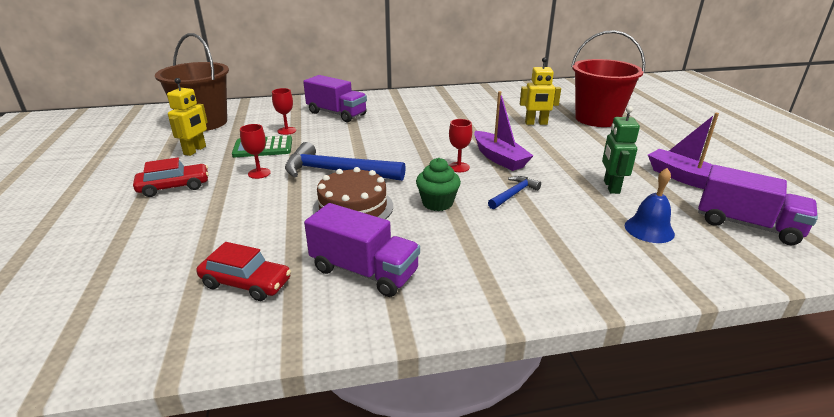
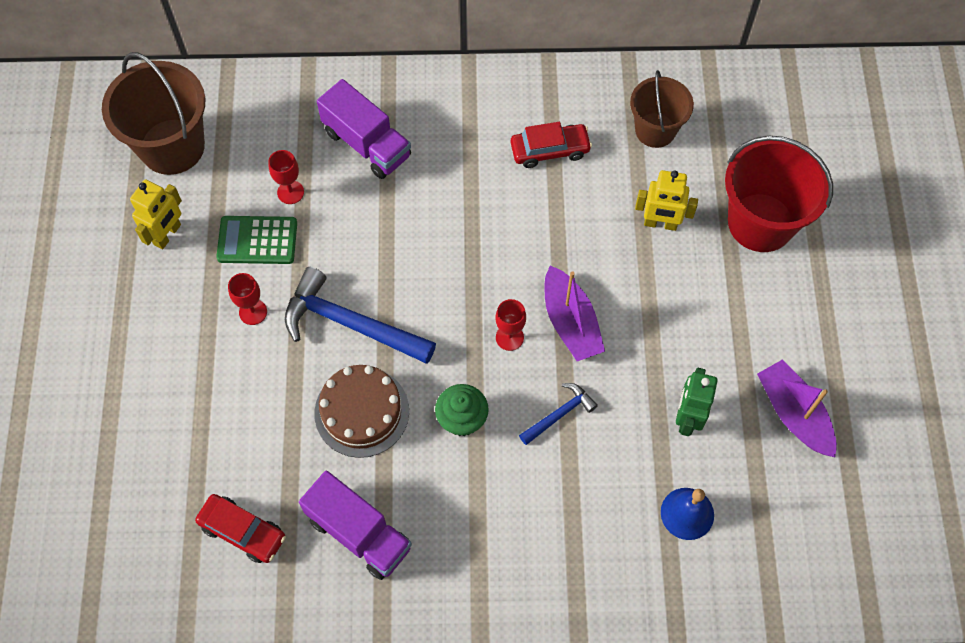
camera: 10 degrees right, 35 degrees up
red car [133,158,209,197] -> red car moved to [511,122,592,168]
purple truck [698,165,818,245] -> none
none -> brown bucket [630,70,694,148]

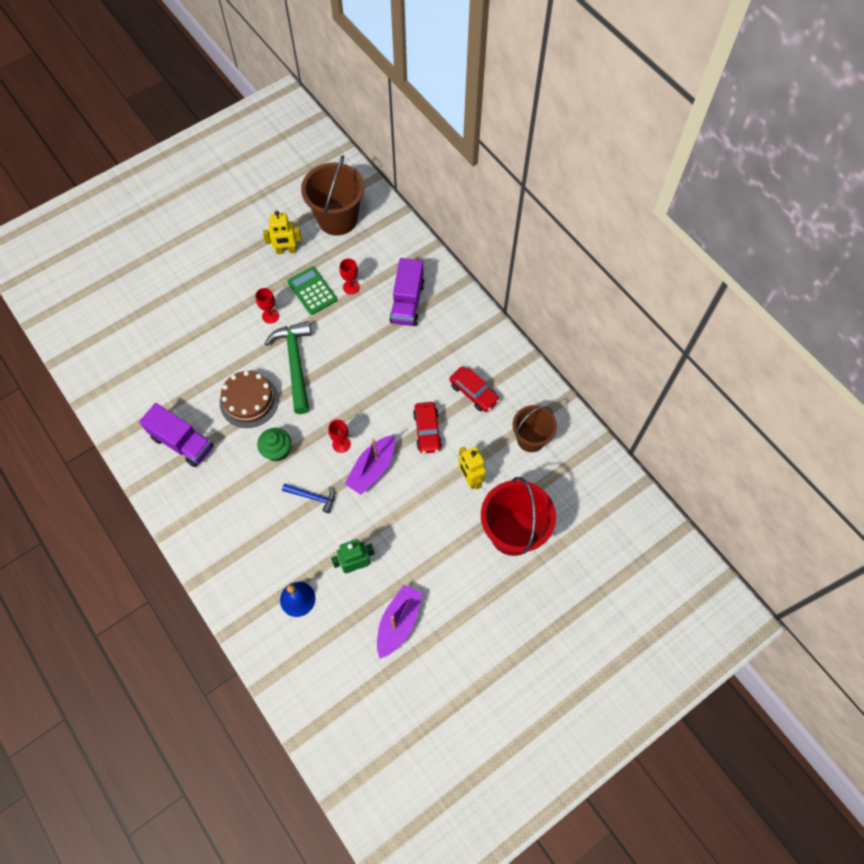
camera: 55 degrees right, 0 degrees up
red car [195,494,286,563] -> red car moved to [413,402,442,454]
blue hammer [285,267,436,364] -> green hammer [264,321,312,414]
purple truck [299,471,412,580] -> purple truck turned 60 degrees counterclockwise [139,403,213,467]

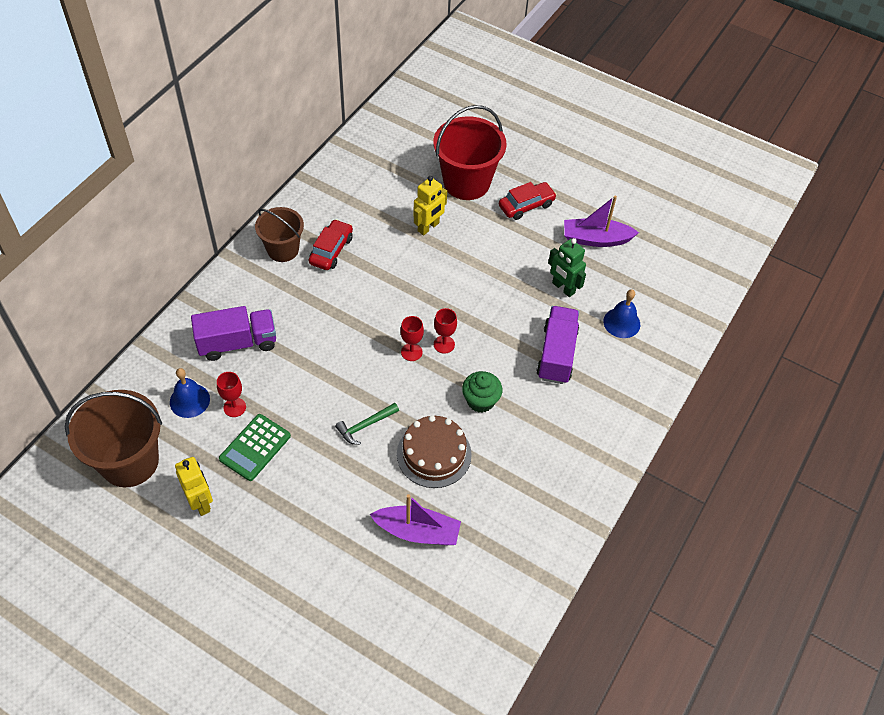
camera: 115 degrees left, 10 degrees down
purple truck [139,403,213,467] -> purple truck moved to [536,306,579,384]
red goblet [255,288,279,324] -> red goblet moved to [400,316,424,361]
green hammer [264,321,312,414] -> green hammer [335,403,399,445], size x0.52
blue hammer [282,484,335,513] -> none
purple boat [345,435,395,495] -> purple boat moved to [370,494,461,545]
red car [413,402,442,454] -> red car moved to [499,182,557,220]
brown bucket [513,405,557,452] -> brown bucket moved to [255,207,304,262]
none -> blue bell [170,368,210,418]

